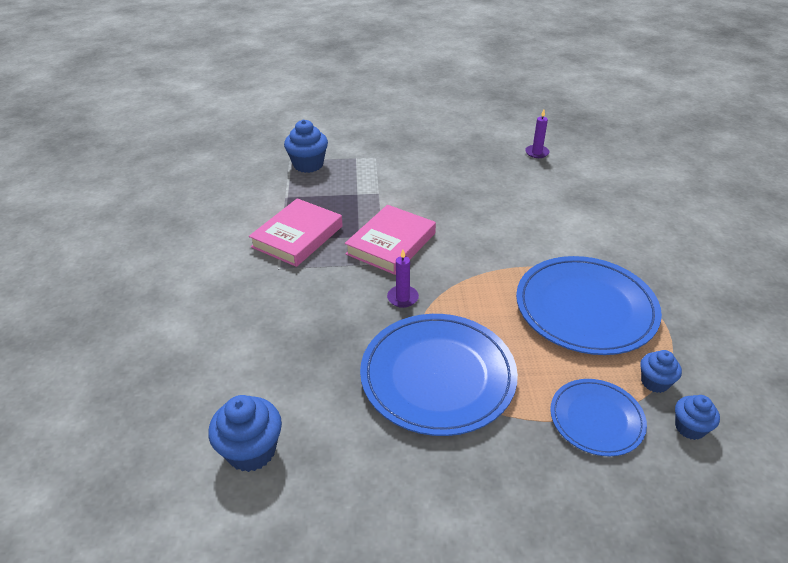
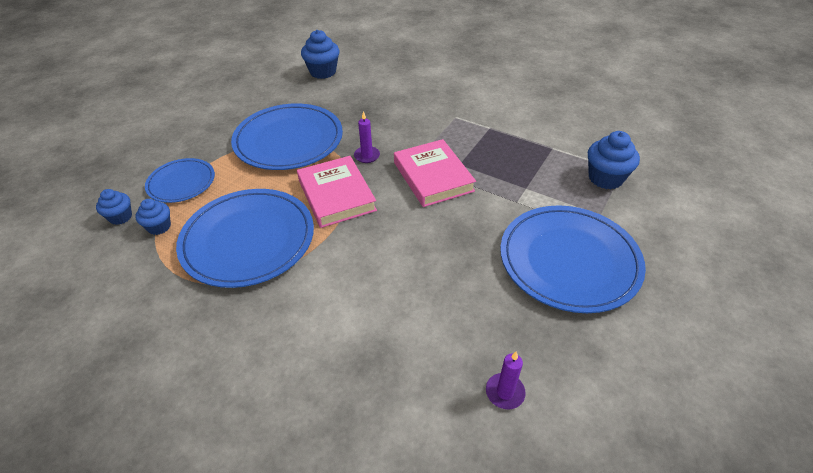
camera: 125 degrees right, 5 degrees up
pink book [249,198,343,267] -> pink book moved to [297,156,377,228]
none -> blue plate [500,205,646,313]

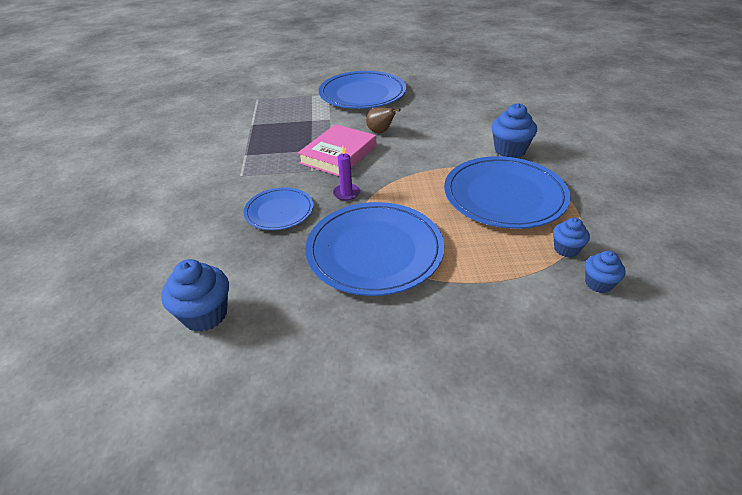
camera: 125 degrees left, 5 degrees down
blue plate [145,158,215,203] -> blue plate moved to [243,188,313,230]
pink book [297,156,377,228] -> none
purple candle [486,351,526,409] -> none
blue cupcake [588,131,640,189] -> blue cupcake moved to [491,103,537,158]
none -> brown pear [366,107,401,133]

